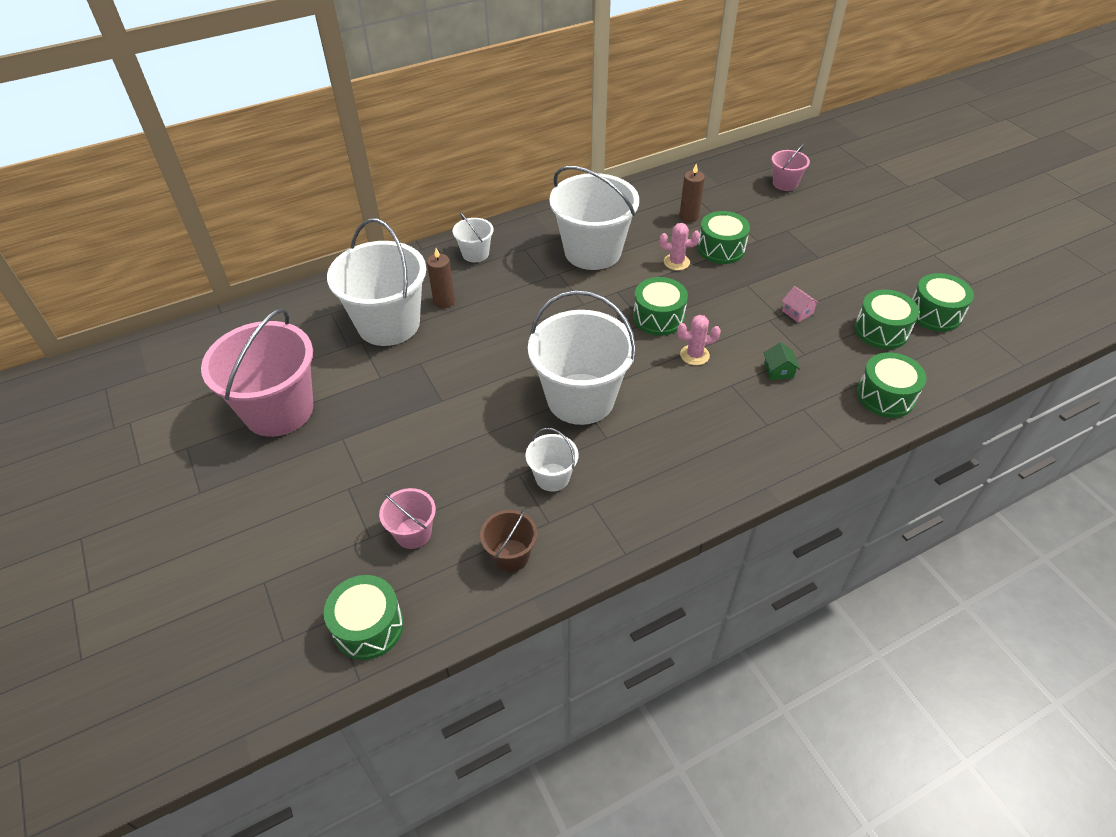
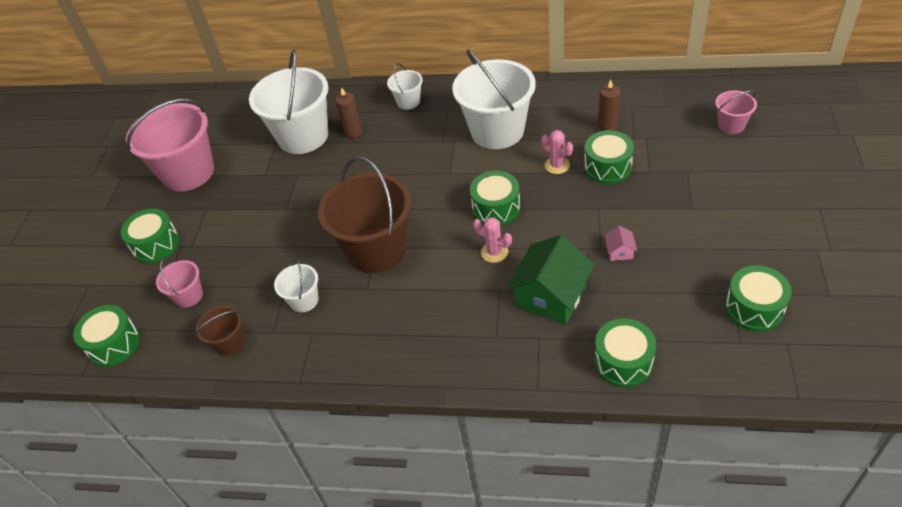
camera: 40 degrees right, 0 degrees up
white bucket [528,290,636,425] -> brown bucket [318,156,412,273]
green house [764,342,800,380] -> green house [506,235,595,324], size x2.32
green drum [855,289,919,349] -> green drum moved to [121,209,180,263]

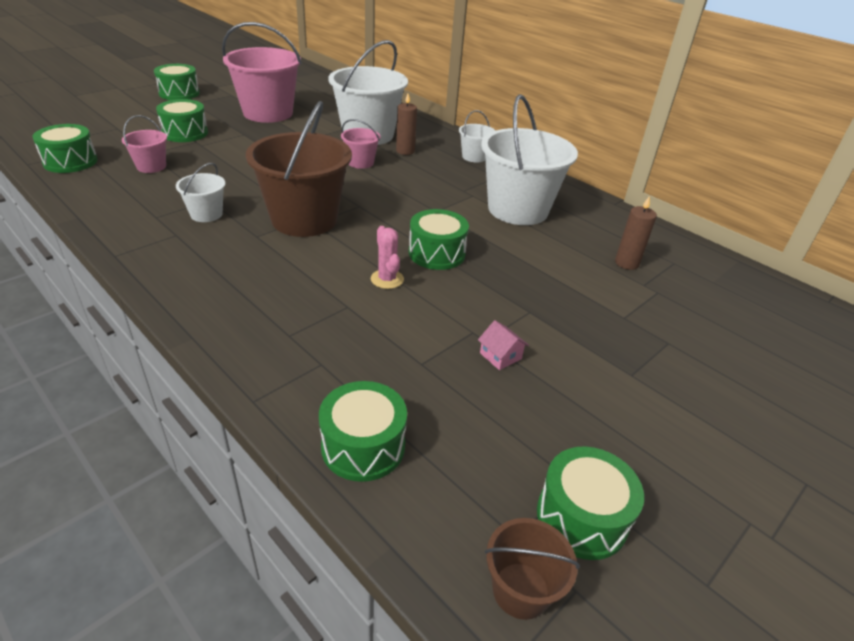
camera: 30 degrees right, 10 degrees down
brown bucket [196,306,244,356] -> brown bucket moved to [485,518,580,620]
green house [506,235,595,324] -> none
pink cactus [541,130,573,174] -> none
green drum [584,130,634,184] -> green drum moved to [154,64,200,100]
pink house [604,225,637,261] -> pink house turned 75 degrees counterclockwise [478,320,529,370]
pink bucket [715,90,757,134] -> pink bucket moved to [341,119,381,169]

